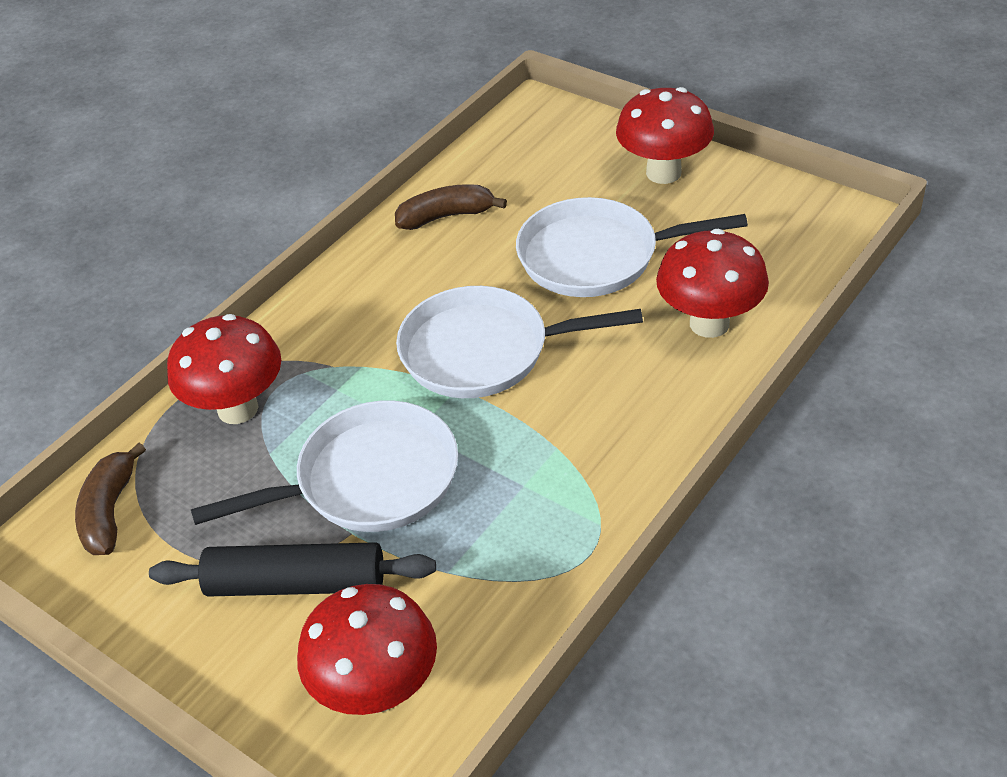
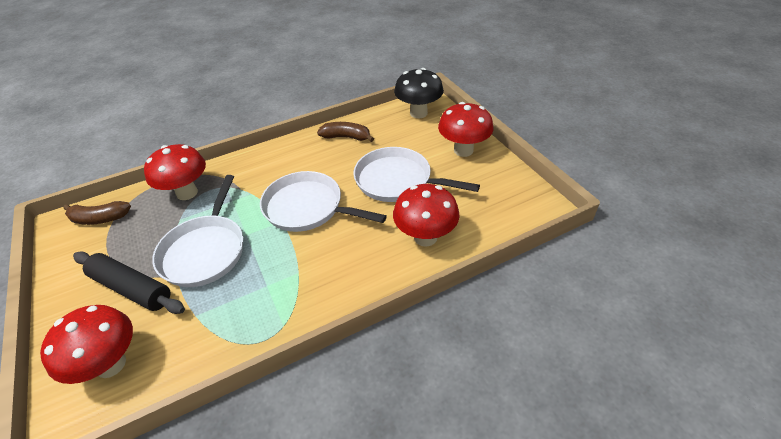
camera: 25 degrees right, 0 degrees up
brown banana [75,443,146,555] -> brown banana turned 120 degrees counterclockwise [63,201,131,225]
white pan [191,401,458,532] -> white pan turned 90 degrees clockwise [152,175,243,287]
none -> black mushroom [394,68,444,118]

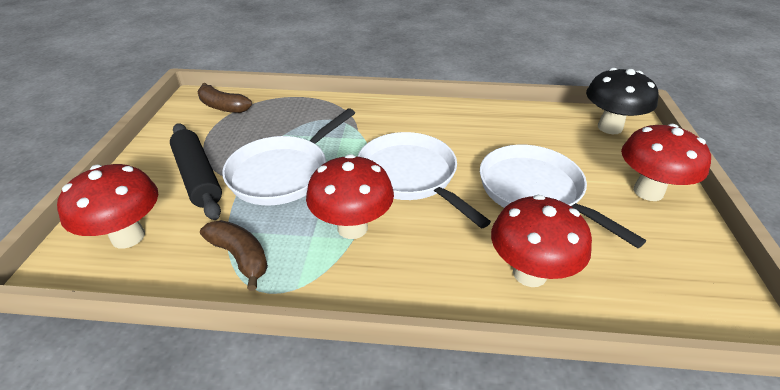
camera: 30 degrees right, 5 degrees down
red mushroom [144,144,206,200] -> red mushroom moved to [306,154,394,239]
brown banana [317,122,374,142] -> brown banana moved to [200,220,268,291]

